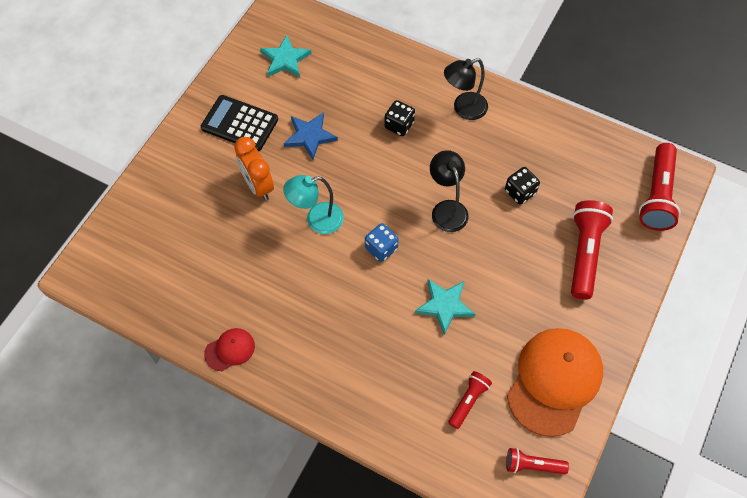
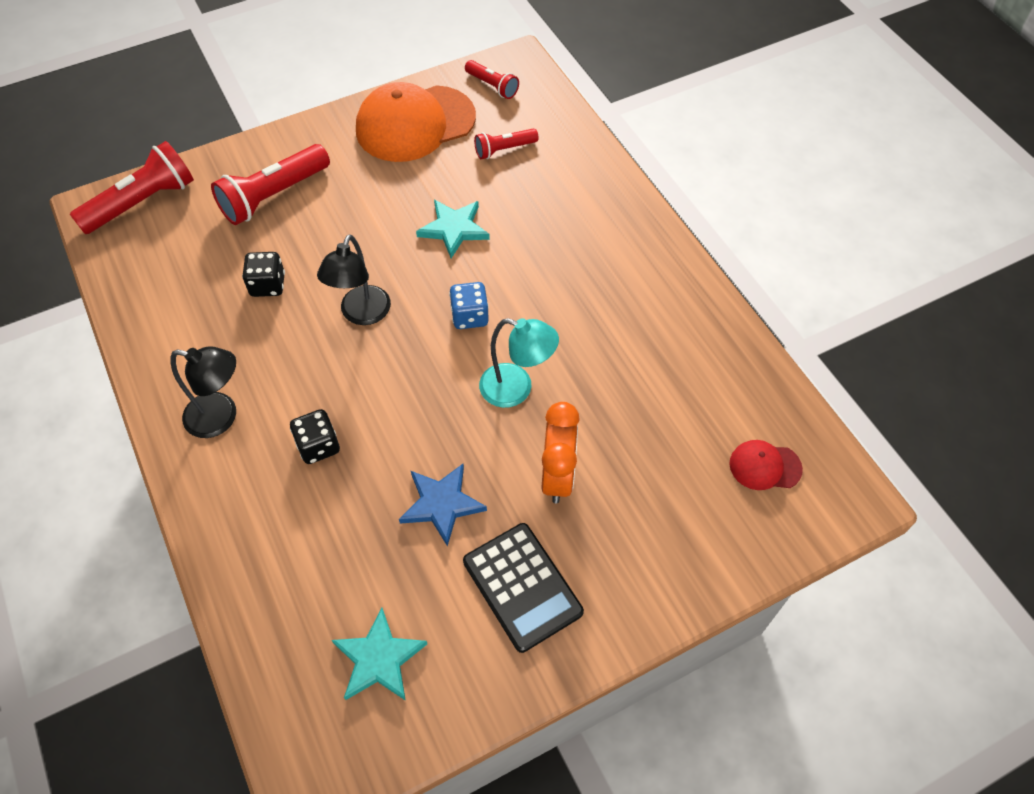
camera: 145 degrees left, 5 degrees down
red cap [204,328,255,371] -> red cap moved to [729,440,803,490]

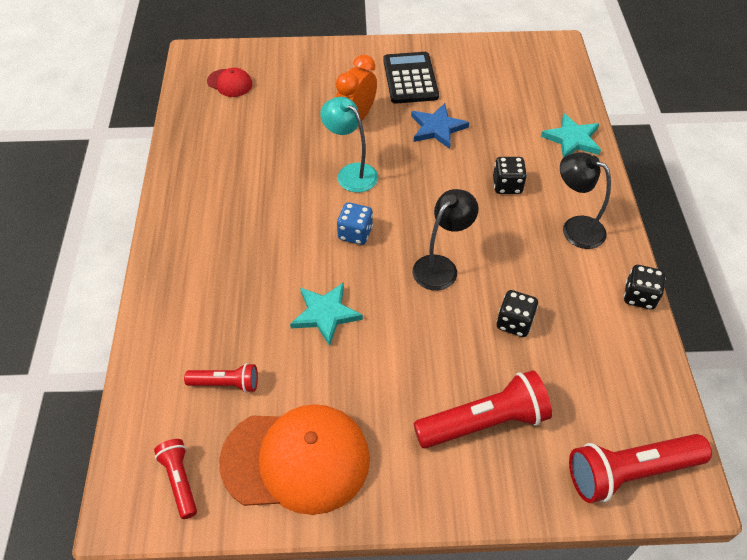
camera: 155 degrees left, 5 degrees down
turquoise star [332,608,427,701] -> turquoise star moved to [541,113,601,158]
none -> black dice [624,265,666,310]

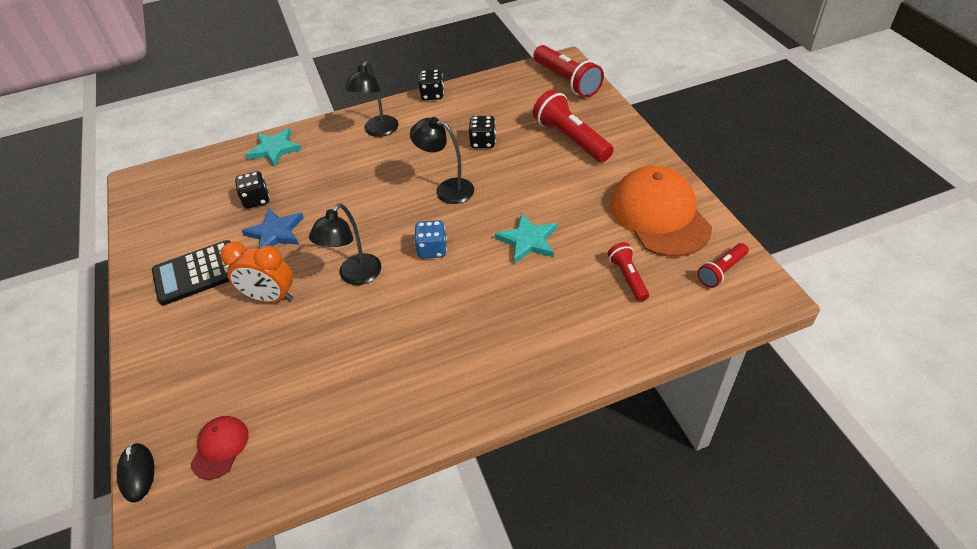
camera: 105 degrees left, 5 degrees down
turquoise lamp [320,97,378,193] -> black lamp [309,203,381,285]
black dice [493,157,527,194] -> black dice moved to [235,171,270,209]
none -> black mouse [117,443,154,503]

